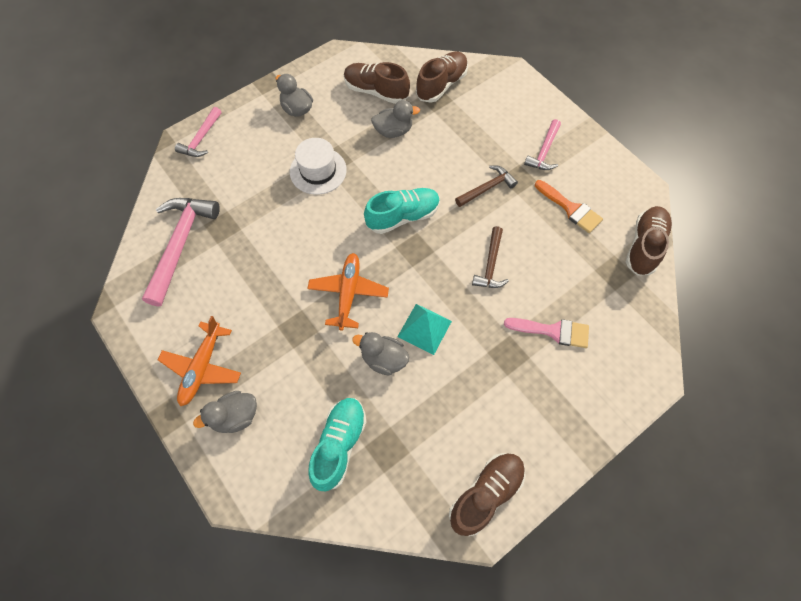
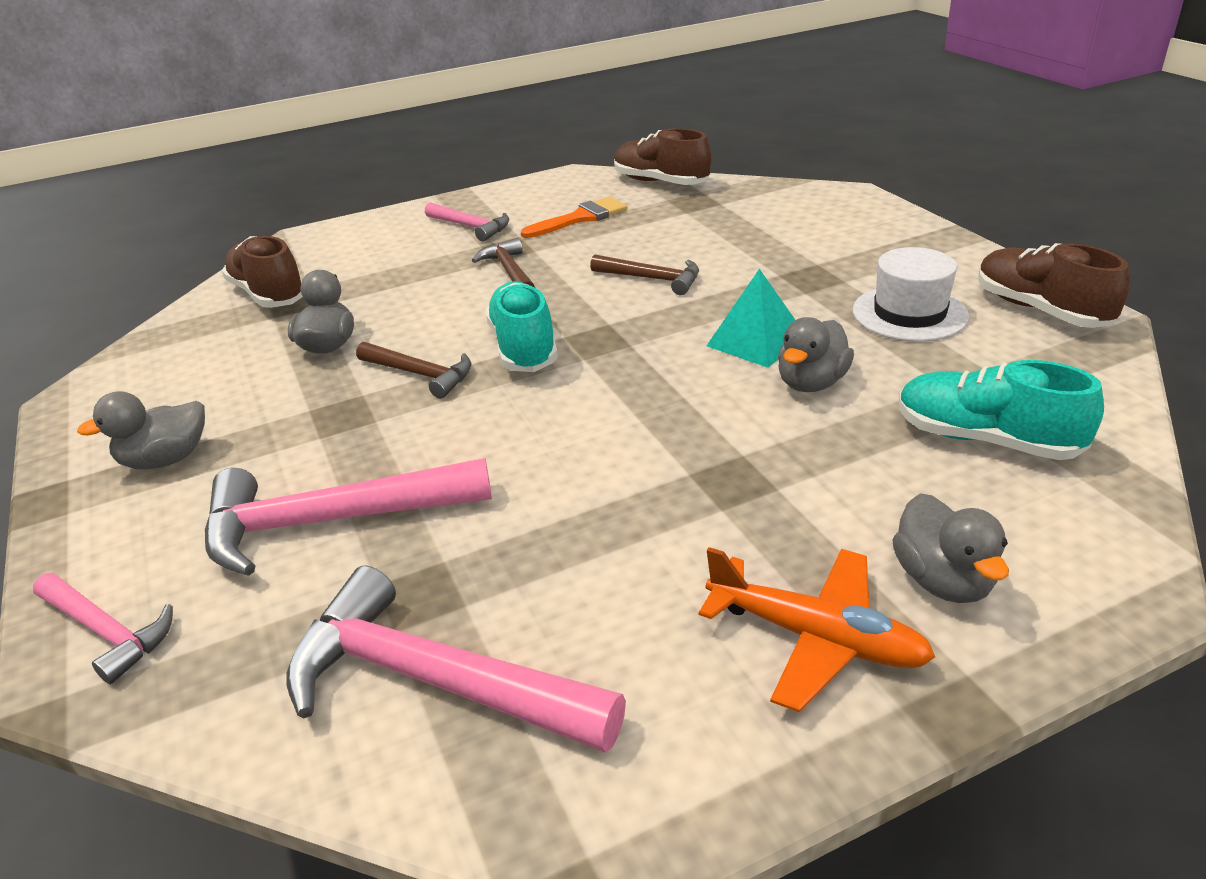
camera: 75 degrees left, 30 degrees down
white hat [290,138,347,195] -> white hat moved to [853,247,969,342]
orange plane [307,253,389,331] -> none
brown shoe [344,62,410,104] -> none
pink brush [504,318,589,348] -> none
none -> pink hammer [205,458,492,576]
none -> brown hammer [356,342,472,399]

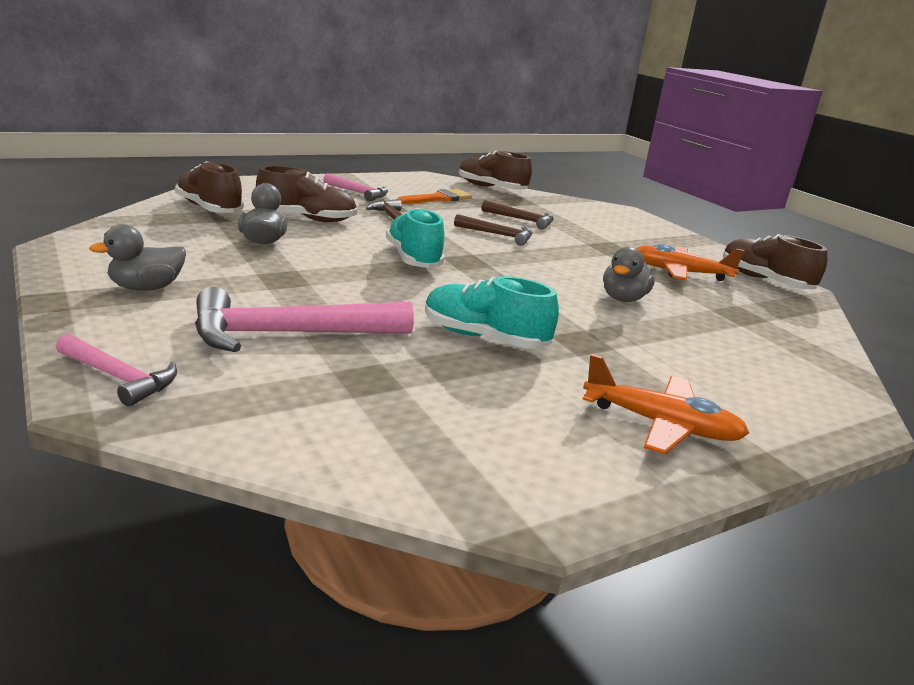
camera: 10 degrees left, 10 degrees down
pink hammer [286,566,626,753] -> none
brown hammer [356,342,472,399] -> brown hammer moved to [482,200,554,230]
turquoise pyramid [707,269,795,368] -> none
white hat [853,247,969,342] -> orange plane [636,244,744,281]
grey duck [892,493,1009,603] -> none
turquoise shoe [899,360,1104,460] -> turquoise shoe moved to [425,276,559,349]
none -> brown shoe [256,166,357,222]

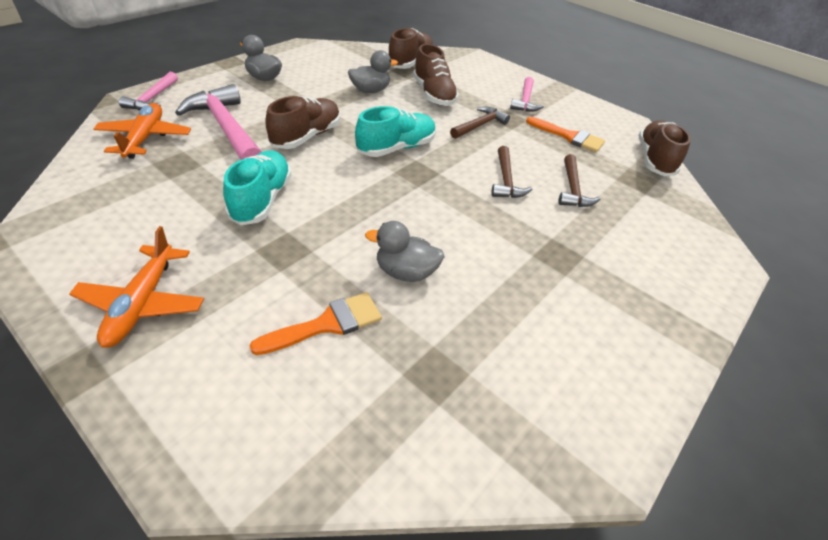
camera: 70 degrees right, 20 degrees up
orange plane [636,244,744,281] -> orange plane moved to [93,103,191,159]
brown shoe [723,234,827,289] -> brown shoe moved to [265,96,340,149]
none -> orange brush [250,292,382,355]

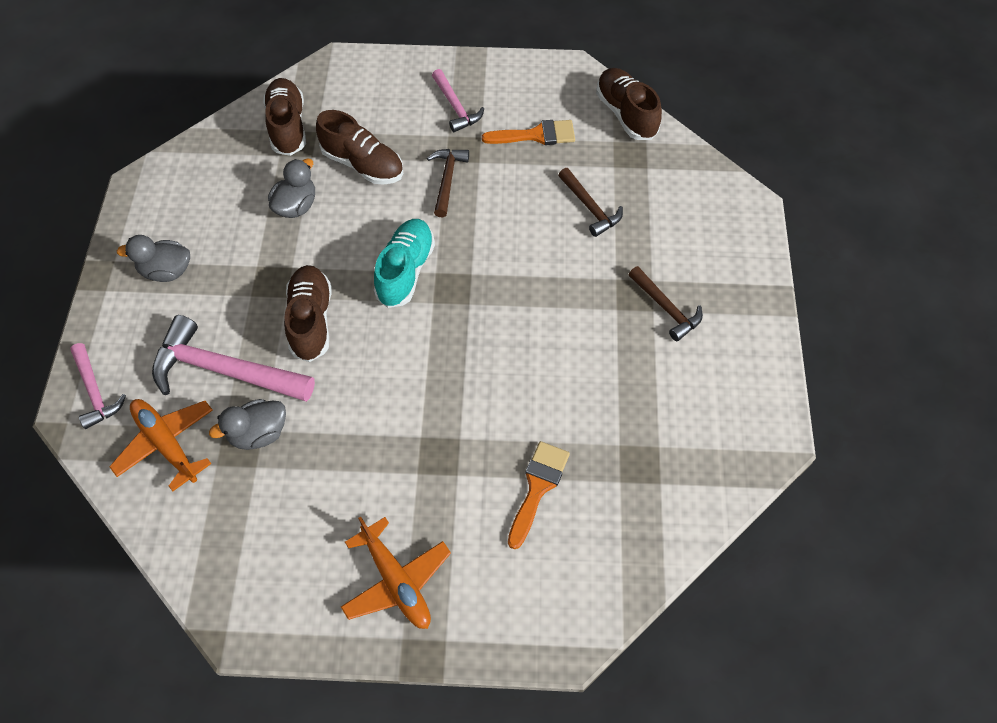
camera: 35 degrees left, 15 degrees up
turquoise shoe [223,151,292,225] -> none
grey duck [365,221,445,282] -> grey duck moved to [209,399,286,450]
brown hammer [491,146,533,198] -> brown hammer moved to [628,266,703,341]

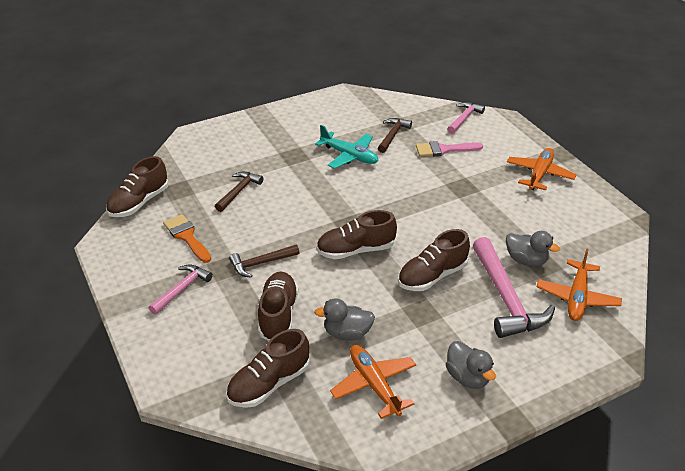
camera: 120 degrees left, 20 degrees down
pink hammer [70,343,126,429] -> pink hammer moved to [447,102,485,134]
turquoise shoe [374,219,435,308] -> brown shoe [316,210,397,259]
orange brush [508,441,570,549] -> pink brush [416,141,483,157]
brown hammer [628,266,703,341] -> brown hammer moved to [378,118,412,153]
none -> turquoise plane [315,125,378,169]
none -> orange plane [330,345,416,419]

